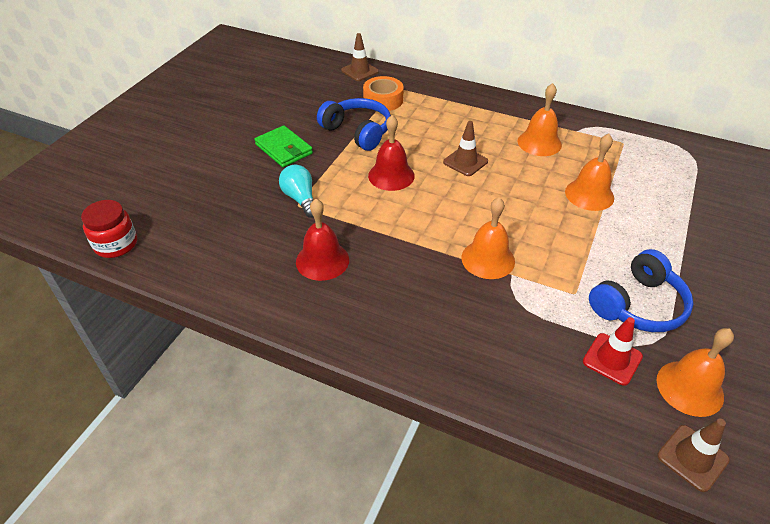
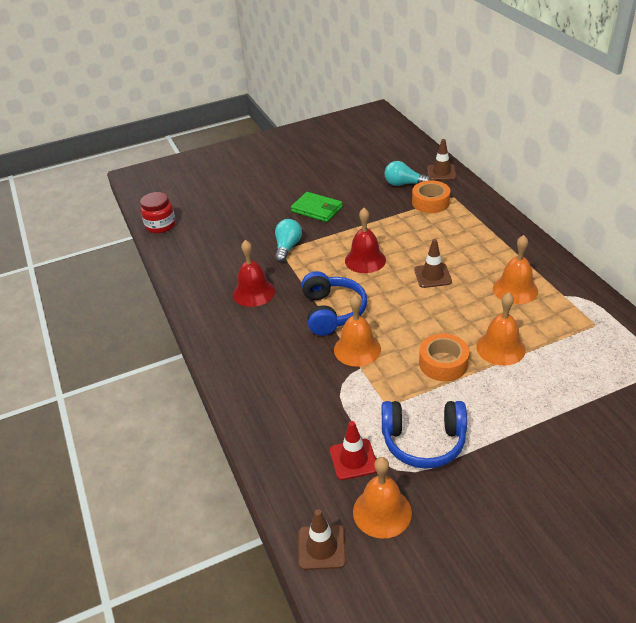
camera: 45 degrees right, 5 degrees down
green wallet [254,125,313,167] -> green wallet turned 60 degrees counterclockwise [291,192,343,222]
blue headphones [317,98,391,151] -> blue headphones moved to [302,271,367,336]
none -> turquoise light bulb [385,161,431,186]
none -> orange tape [419,333,469,381]

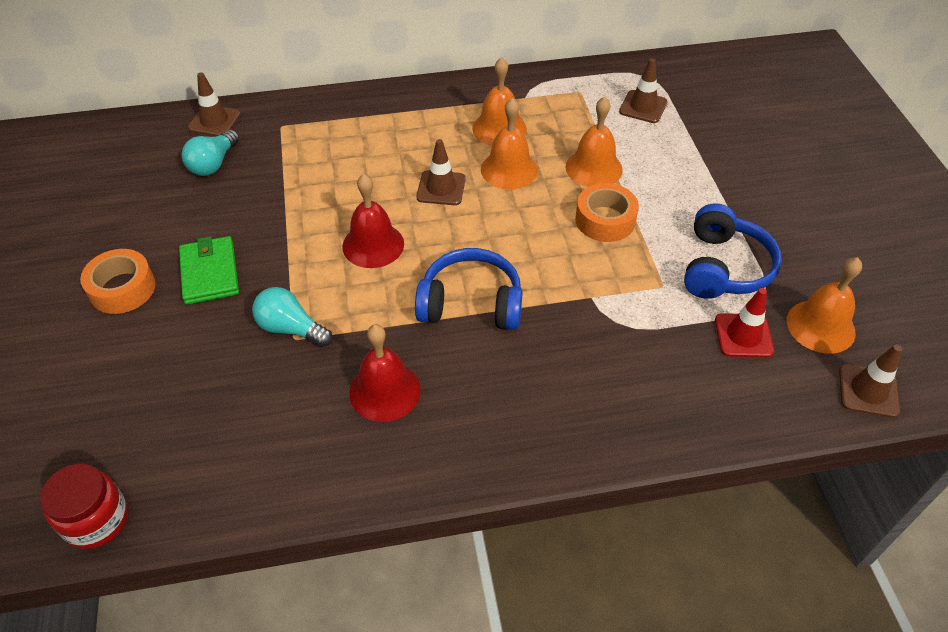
camera: 80 degrees left, 10 degrees up
green wallet [291,192,343,222] -> green wallet turned 60 degrees counterclockwise [179,236,239,305]
orange bell [334,295,381,367] -> orange bell moved to [481,98,538,189]
orange tape [412,180,450,213] -> orange tape moved to [80,249,156,314]
none -> brown traffic cone [619,58,667,123]

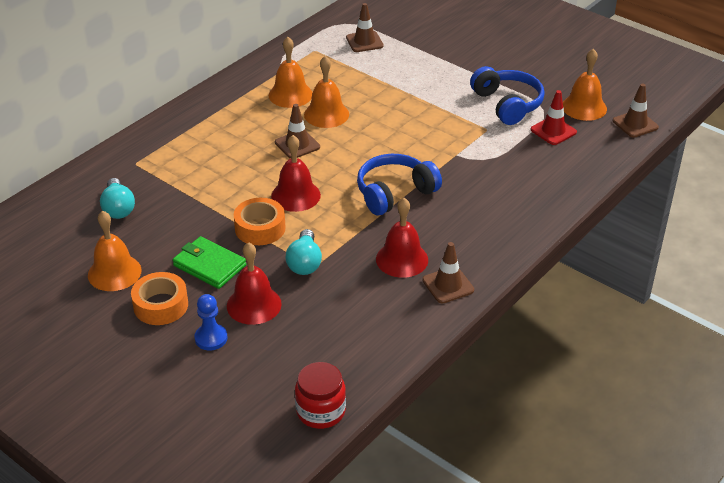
camera: 40 degrees left, 10 degrees down
brown traffic cone [188,72,241,136] -> brown traffic cone moved to [422,242,474,304]
turquoise light bulb [252,287,332,347] -> turquoise light bulb turned 75 degrees counterclockwise [285,229,322,275]
orange bell [565,96,623,187] -> orange bell moved to [88,211,142,291]
orange tape [575,183,639,242] -> orange tape moved to [234,198,286,245]
none -> blue pawn [194,294,227,350]
none -> red bell [227,242,282,325]

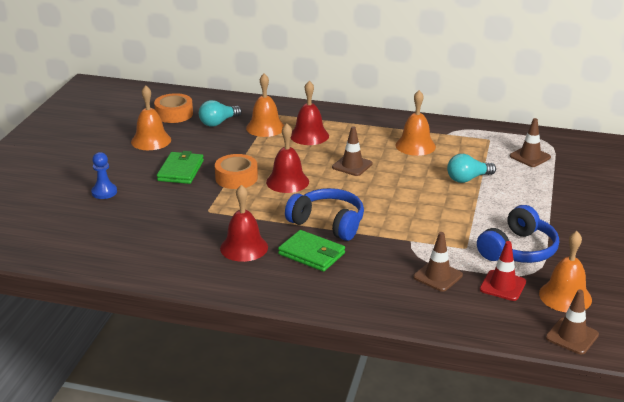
camera: 65 degrees right, 10 degrees down
orange tape [131,272,188,325] -> orange tape moved to [154,93,193,123]
red bell [227,242,282,325] -> red bell moved to [290,81,329,145]
turquoise light bulb [285,229,322,275] -> turquoise light bulb moved to [447,154,496,183]
red jar [295,362,346,429] -> none
orange bell [304,56,349,128] -> orange bell moved to [246,74,284,137]
brown traffic cone [422,242,474,304] -> brown traffic cone moved to [413,232,463,292]
none -> green wallet [278,230,345,272]

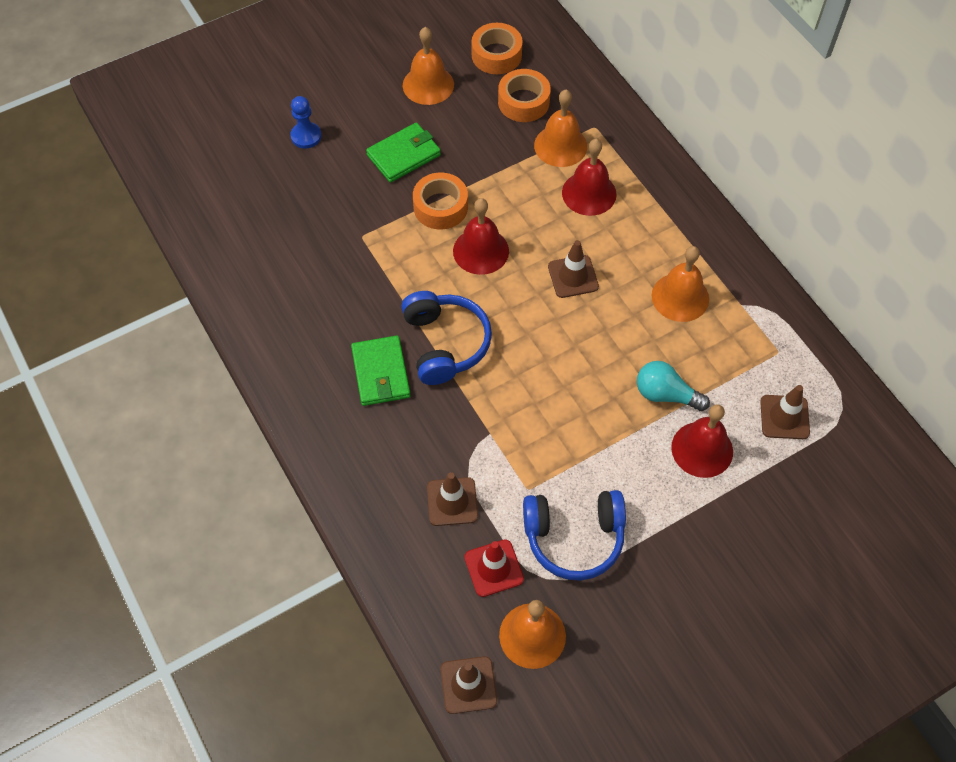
camera: 45 degrees right, 30 degrees up
turquoise light bulb [199,100,242,127] -> orange tape [498,69,551,122]
red bell [220,185,268,262] -> red bell moved to [671,404,733,478]

